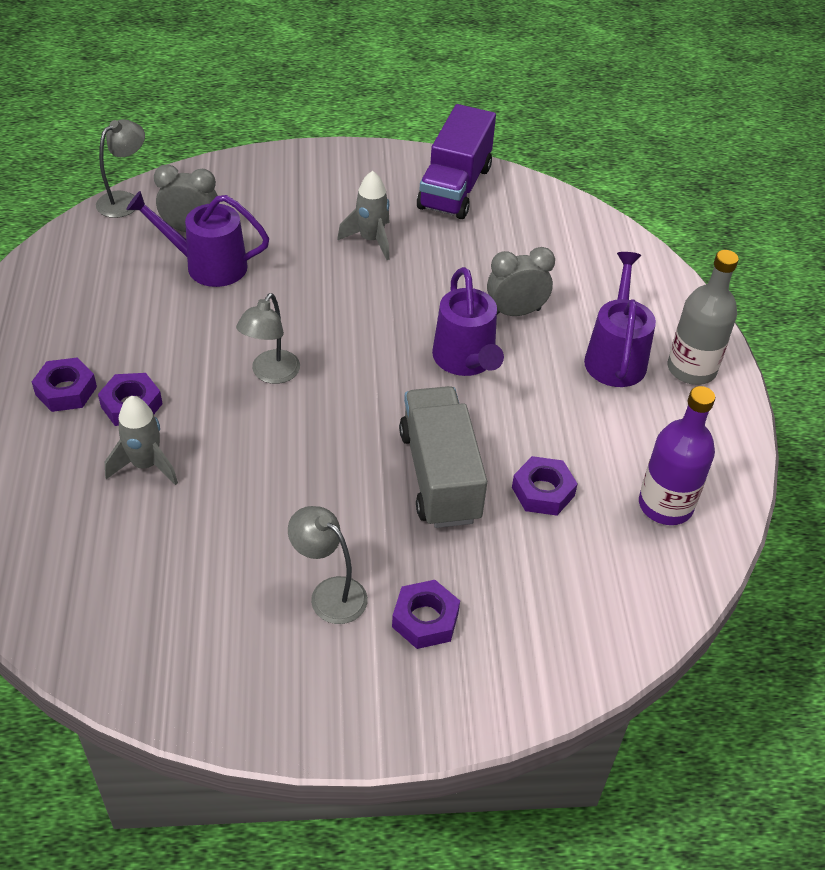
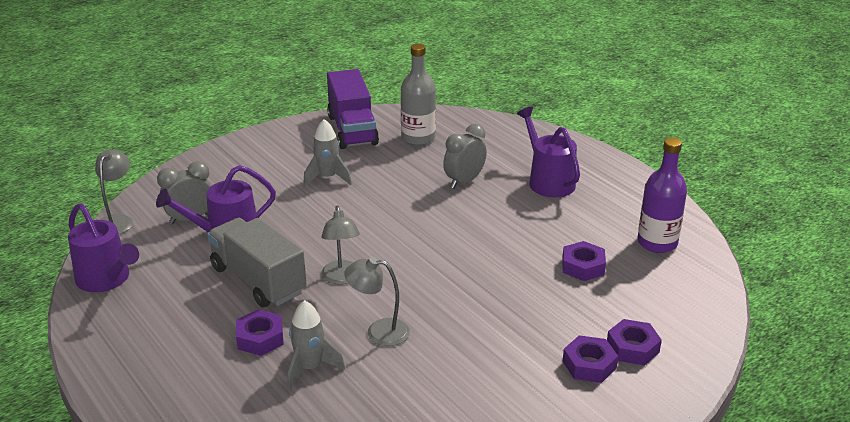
camera: 30 degrees left, 15 degrees down
purple nut [32,357,97,412] -> purple nut moved to [607,319,662,365]
grey lamp [288,506,368,624] -> grey lamp moved to [344,257,410,346]
grey truck [399,386,487,528] -> grey truck moved to [207,218,306,307]
purple watering can [432,267,504,376] -> purple watering can moved to [68,203,139,292]
grey bottle [668,250,739,385] -> grey bottle moved to [401,44,436,145]

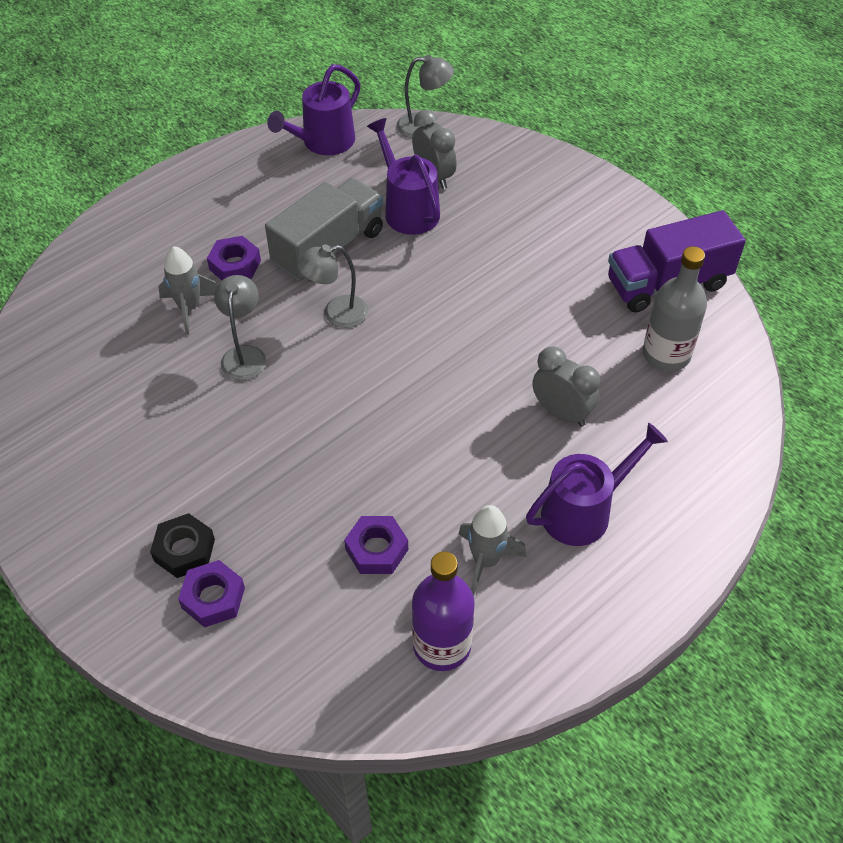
camera: 85 degrees right, 20 degrees up
grey rocket [303,119,352,187] -> grey rocket moved to [459,505,527,596]
purple nut [562,335,618,383] -> black nut [150,513,215,578]

